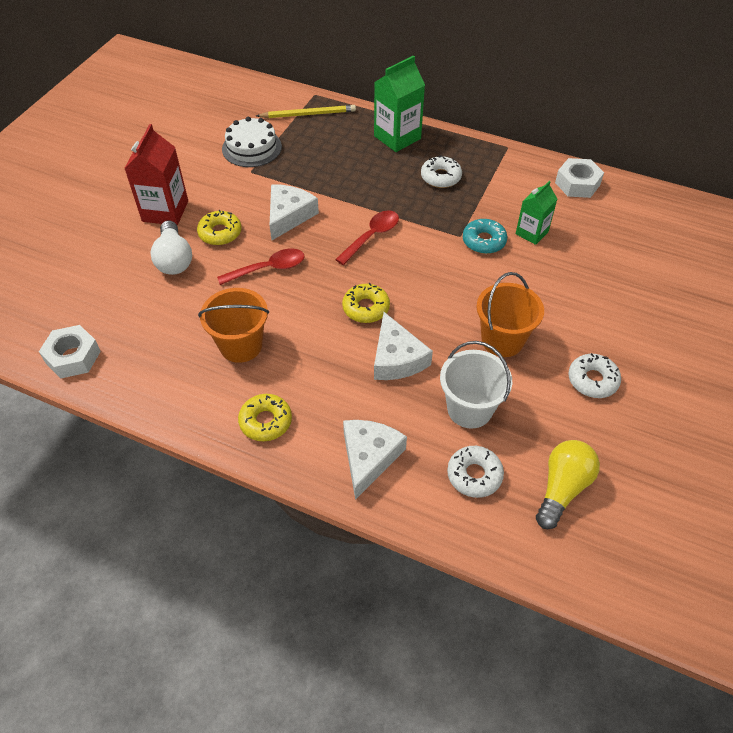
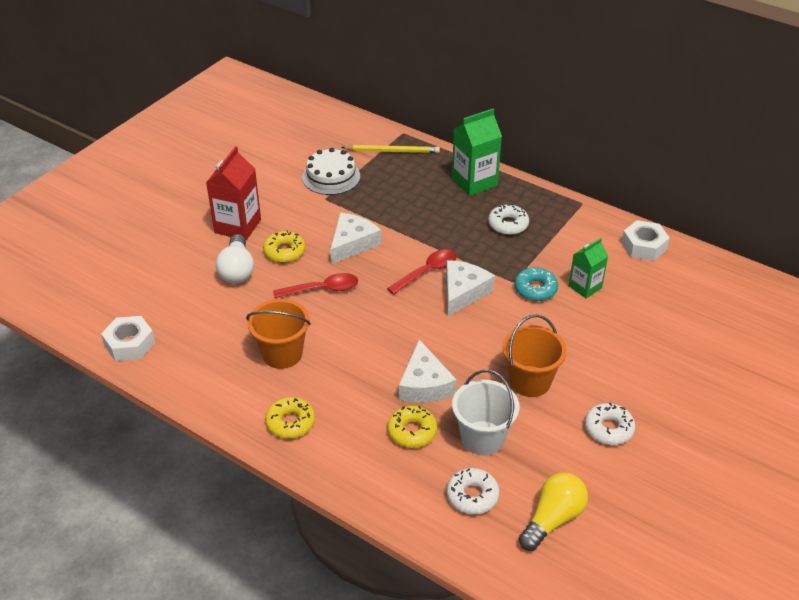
camera: 10 degrees right, 10 degrees down
yellow donut [342,283,390,323] -> yellow donut moved to [387,406,437,448]
white cheese [343,420,407,500] -> white cheese moved to [446,260,495,316]

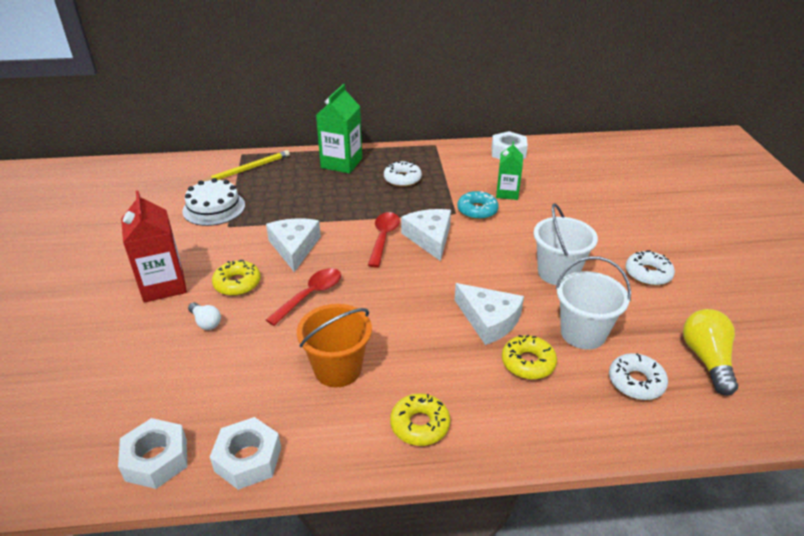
camera: 40 degrees left, 5 degrees down
white light bulb [216,234,254,284] -> white light bulb [188,302,221,330], size x0.56
orange bucket [503,314,567,397] -> white bucket [534,203,598,285]
none -> white nut [210,417,281,490]

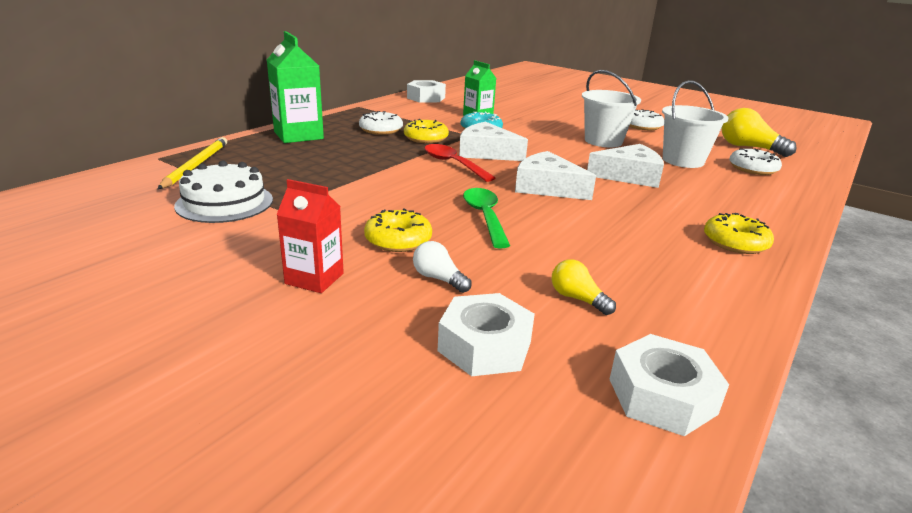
camera: 50 degrees left, 10 degrees down
red carton [121,190,187,303] -> red carton [276,179,344,293], size x0.64
white light bulb [188,302,221,330] -> white light bulb turned 135 degrees counterclockwise [413,241,472,293]
white nut [210,417,281,490] -> white nut moved to [438,293,535,376]
white cheese [266,218,321,272] -> white cheese moved to [515,151,596,200]
red spoon [266,268,341,326] -> green spoon [463,188,510,248]
orange bucket [297,304,372,387] -> none
yellow donut [502,335,557,380] -> yellow donut moved to [404,119,449,143]
none -> yellow light bulb [551,260,616,315]

